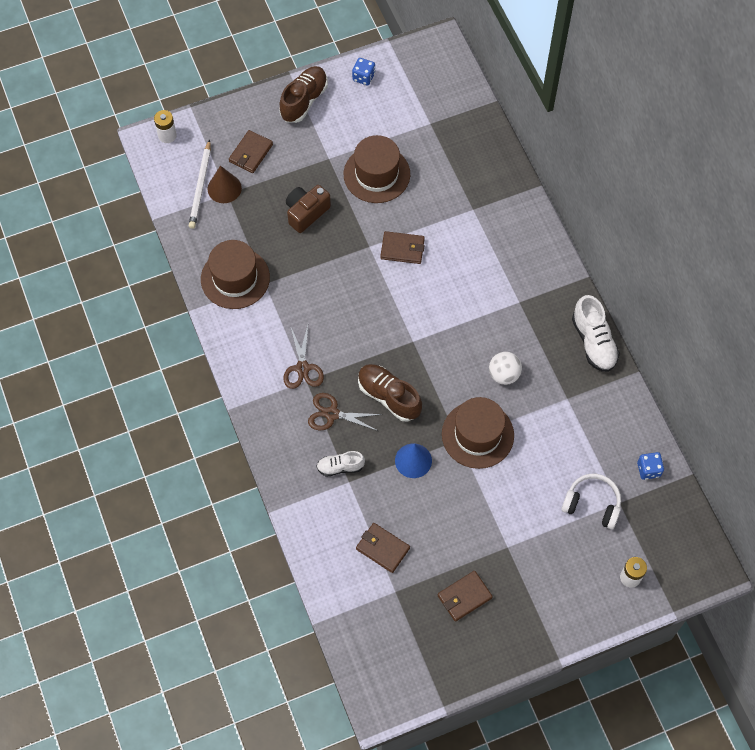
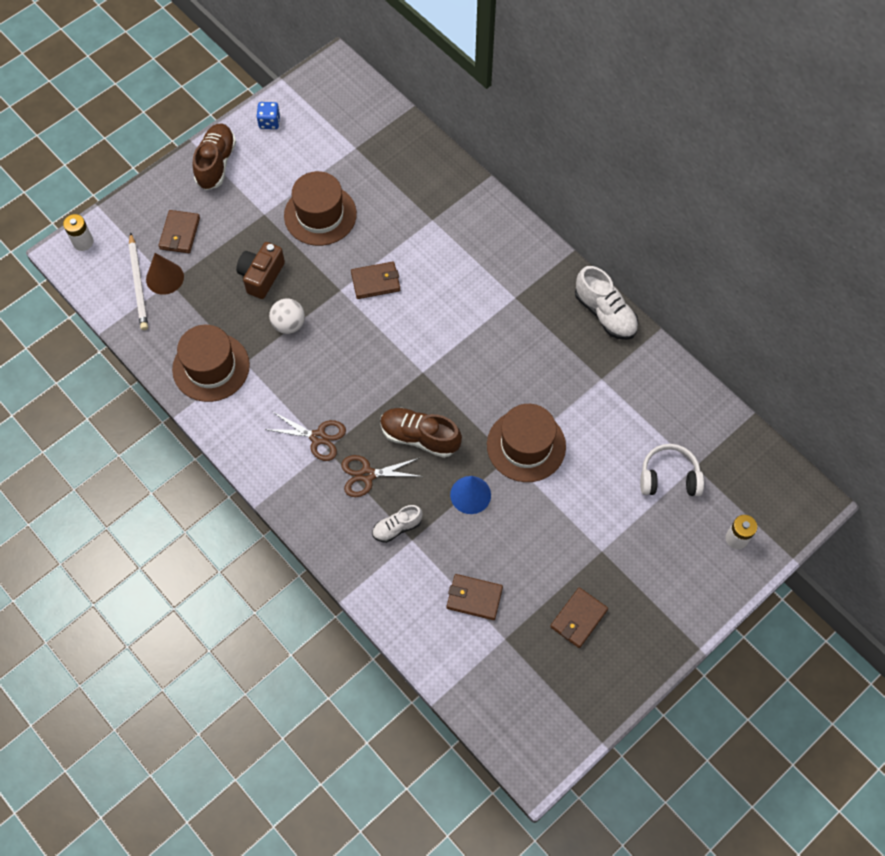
camera: 20 degrees left, 0 degrees up
brown scissors [283,326,324,389] -> brown scissors turned 45 degrees counterclockwise [264,412,346,461]
white ball [489,352,522,385] -> white ball moved to [269,299,305,334]
blue dice [637,452,664,480] -> none

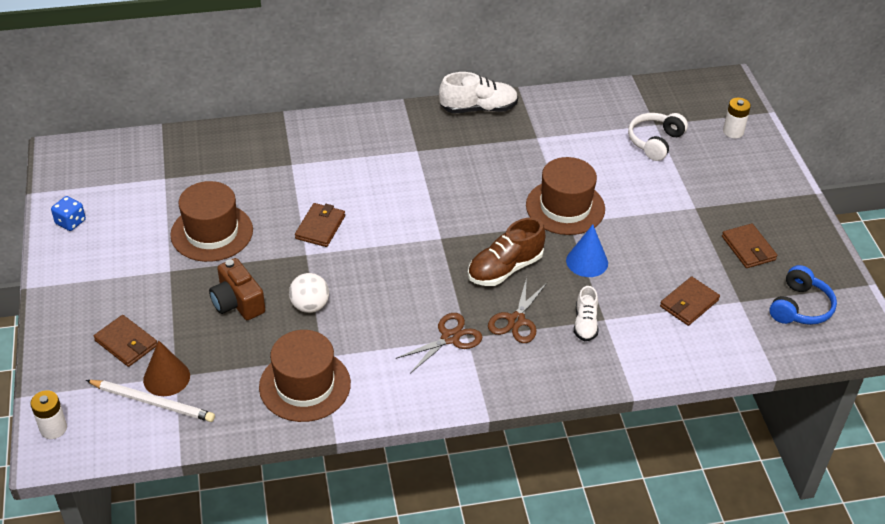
camera: 60 degrees left, 20 degrees down
brown shoe [193,123,236,190] -> none
none -> blue headphones [770,265,837,325]

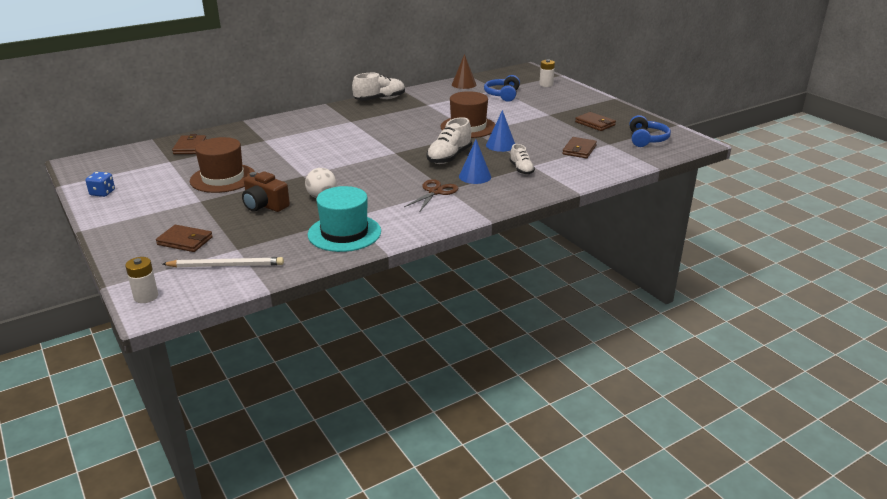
camera: 20 degrees left, 15 degrees down
brown cone [143,340,190,396] -> brown cone moved to [452,54,476,89]
brown hat [259,330,351,422] -> turquoise hat [308,186,381,252]
brown wallet [295,203,345,247] -> brown wallet moved to [172,134,207,154]
brown shoe [468,217,545,286] -> white shoe [426,117,472,164]
brown scissors [488,277,547,343] -> blue cone [459,140,491,184]
white headphones [628,113,688,161] -> blue headphones [484,75,520,102]

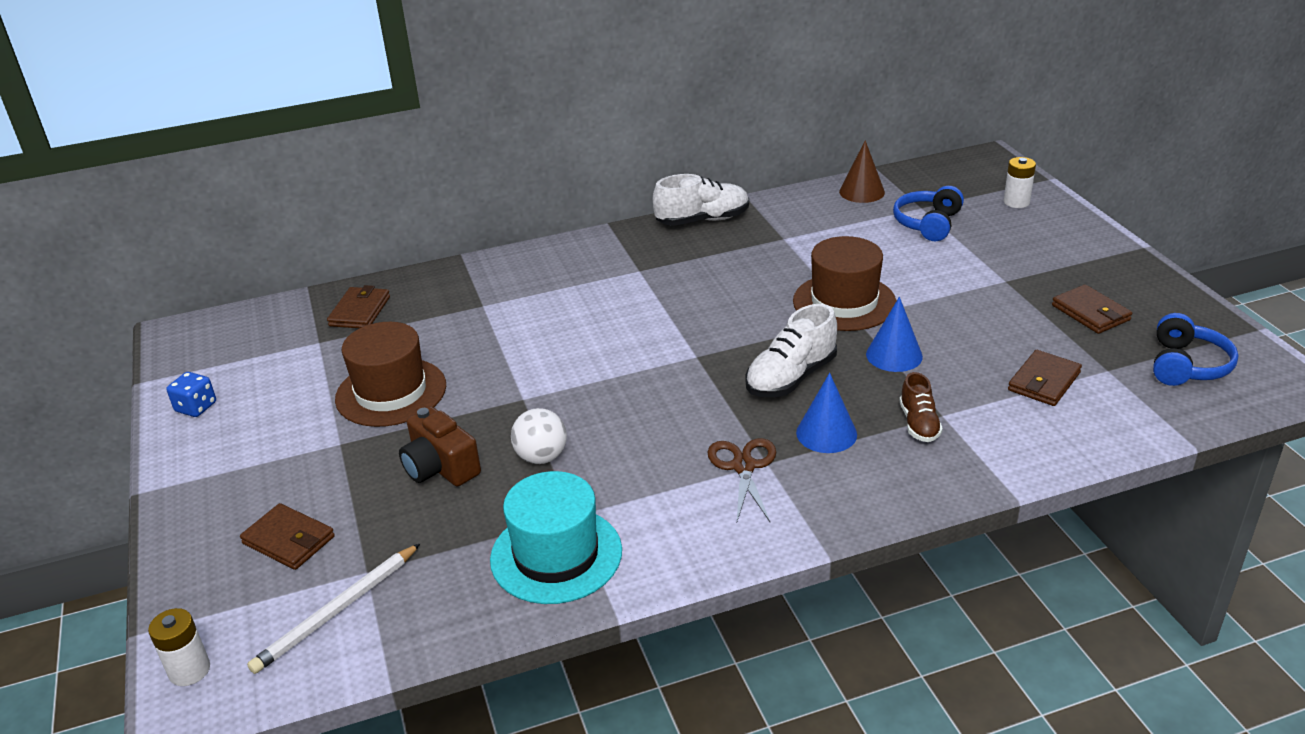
camera: 15 degrees right, 5 degrees up
white pencil [163,257,284,268] -> white pencil turned 120 degrees clockwise [247,544,420,674]
brown scissors [404,179,459,212] -> brown scissors turned 45 degrees counterclockwise [708,438,776,522]
white shoe [510,144,535,175] -> brown shoe [899,372,943,442]

